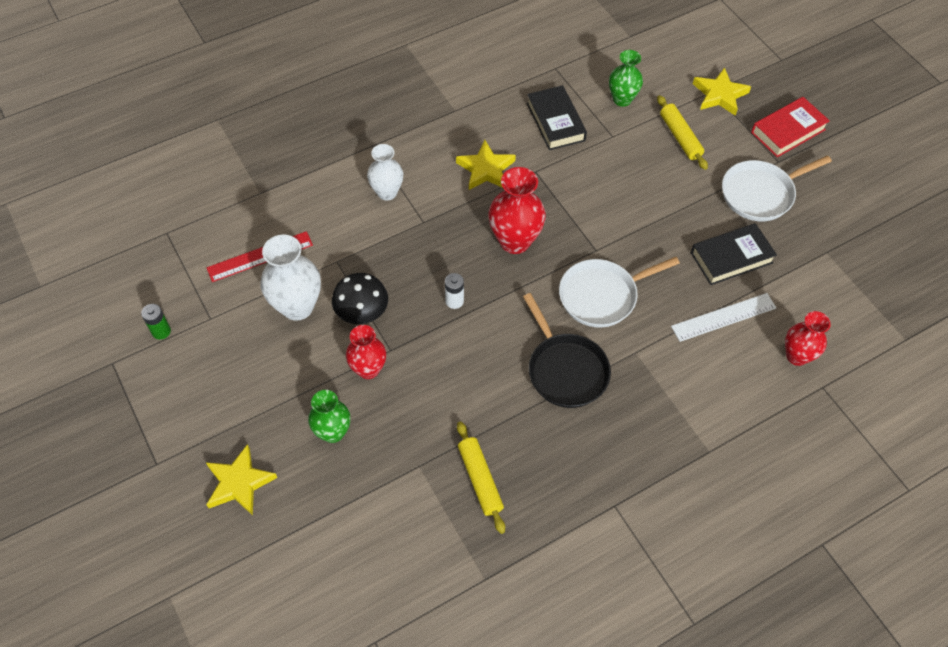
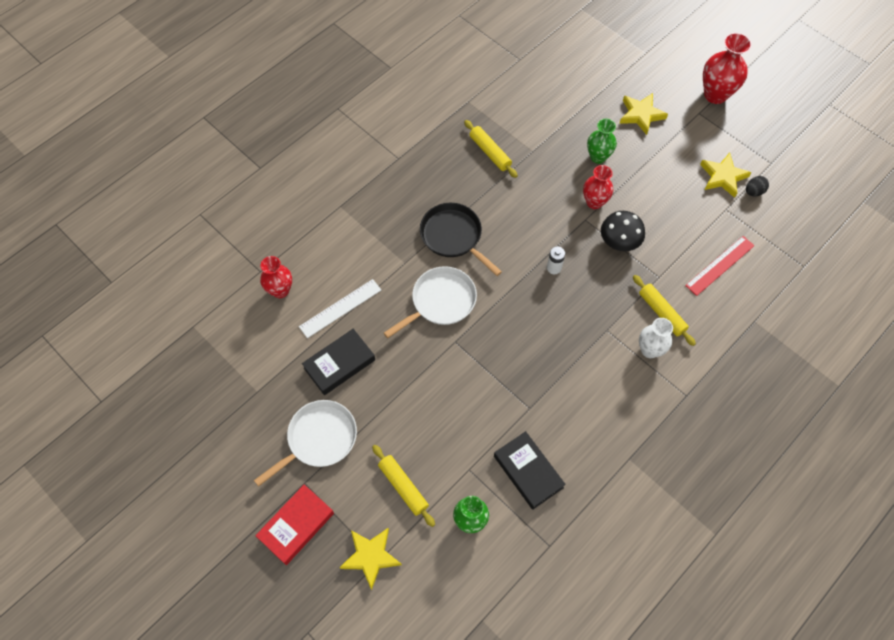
camera: 165 degrees right, 5 degrees up
green battery [141,304,171,340] -> black egg [746,176,769,196]
white vase [260,234,321,321] -> none
yellow star [456,140,516,190] -> yellow star moved to [700,153,752,198]
red vase [488,167,546,254] -> red vase moved to [703,33,752,104]
none -> yellow rolling pin [633,275,696,346]

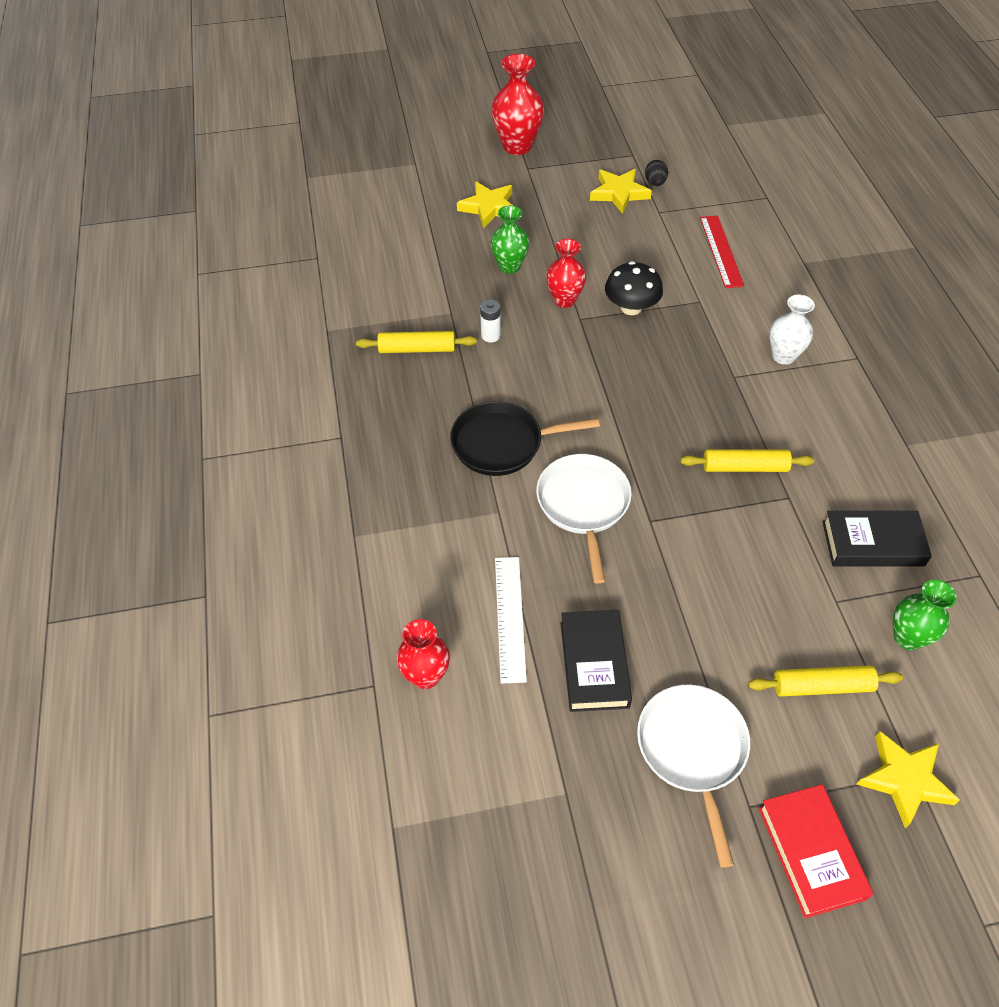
camera: 55 degrees left, 10 degrees down
white battery [547,247,565,274] -> white battery moved to [480,299,501,342]
yellow rolling pin [633,275,696,346] -> yellow rolling pin moved to [680,450,814,472]

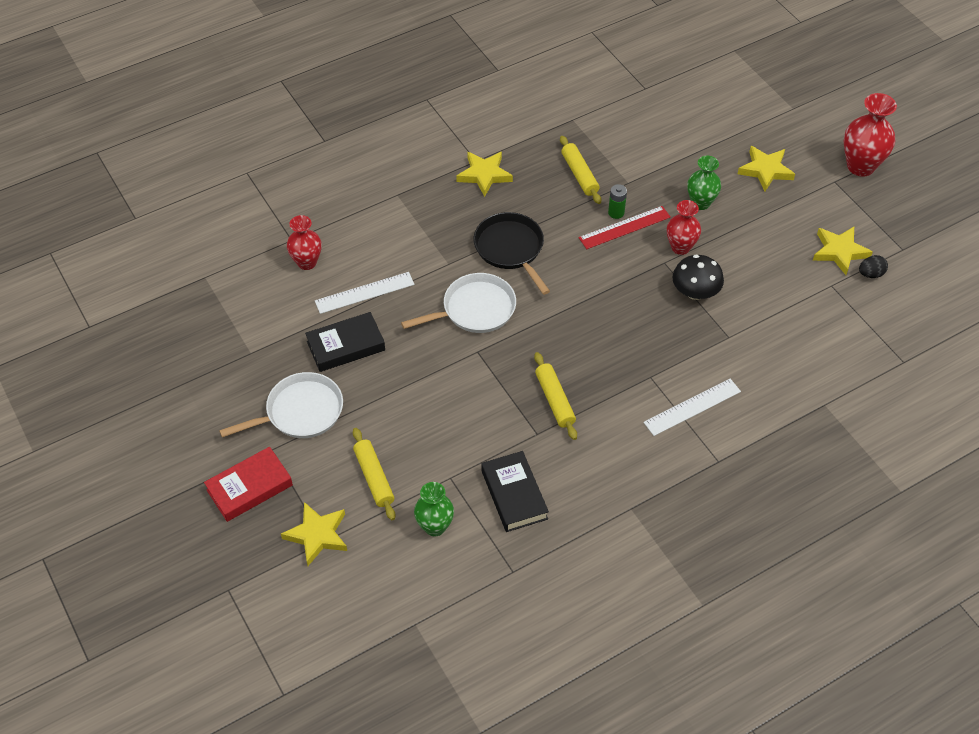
camera: 70 degrees right, 0 degrees up
white battery [480,299,501,342] -> green battery [608,184,627,219]
red ruler [700,215,744,288] -> red ruler moved to [579,206,671,249]
white vase [770,295,815,365] -> white ruler [643,379,741,436]
none -> yellow star [456,152,513,197]

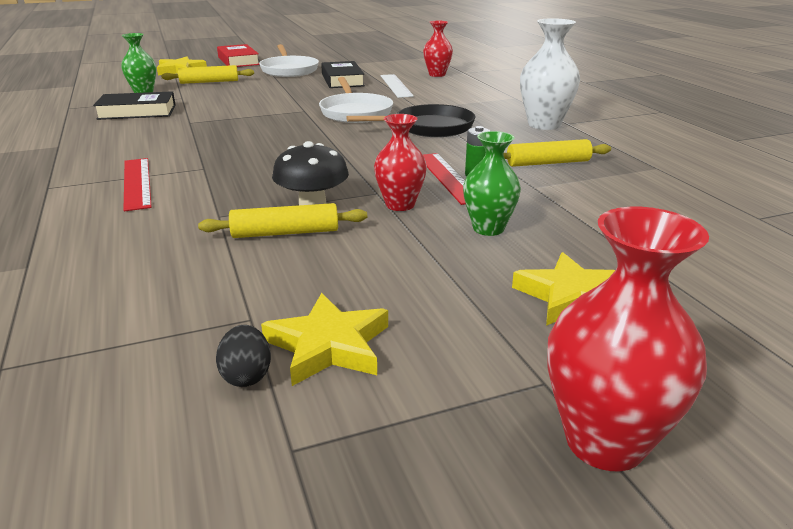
camera: 100 degrees right, 25 degrees down
yellow star [456,152,513,197] -> white vase [520,18,580,130]
yellow rolling pin [534,352,577,440] -> yellow rolling pin moved to [198,203,367,238]
white ruler [643,379,741,436] -> red ruler [123,158,152,212]

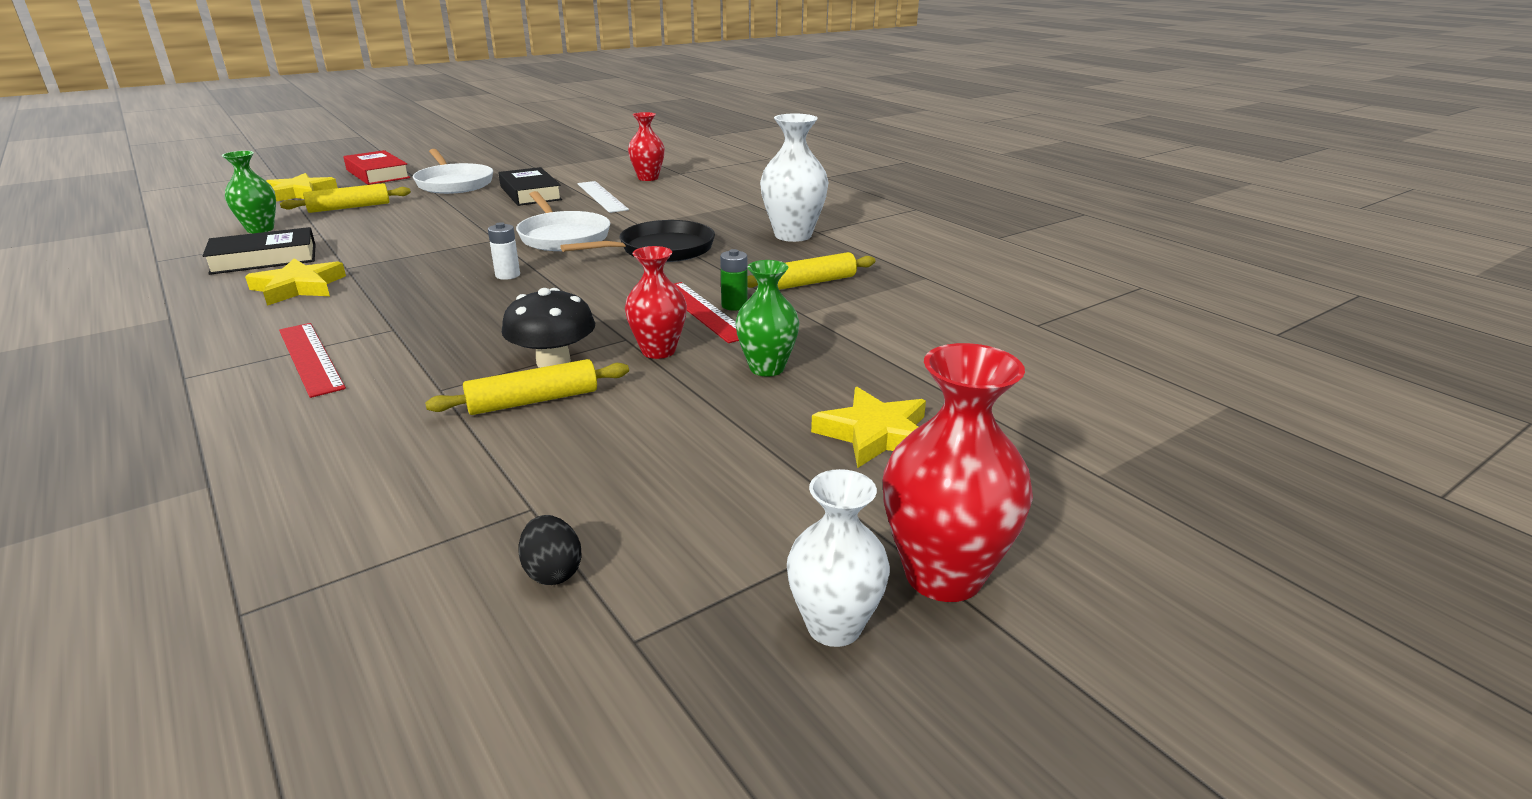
camera: 15 degrees left, 0 degrees up
yellow star [261,293,388,386] -> yellow star moved to [245,258,346,306]
none -> white battery [488,222,520,280]
none -> white vase [787,469,890,647]

